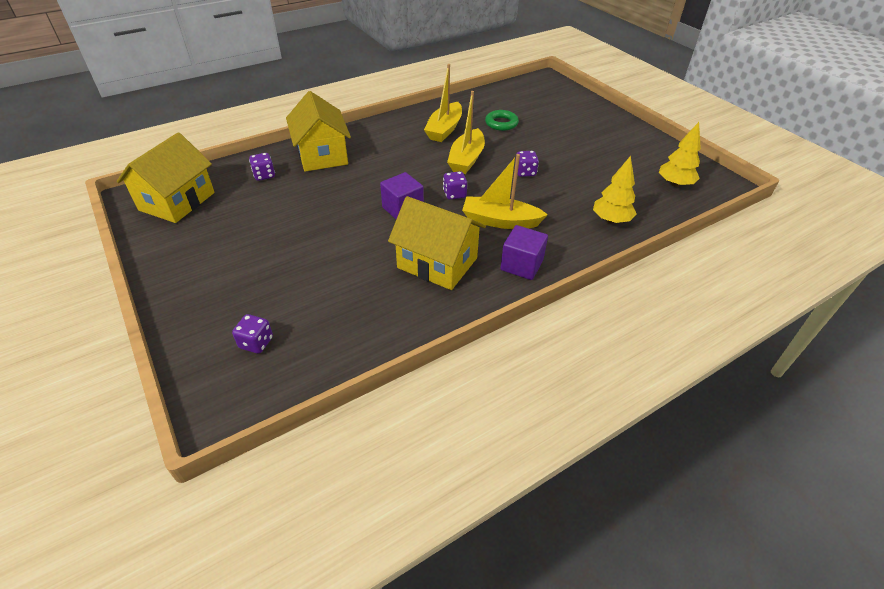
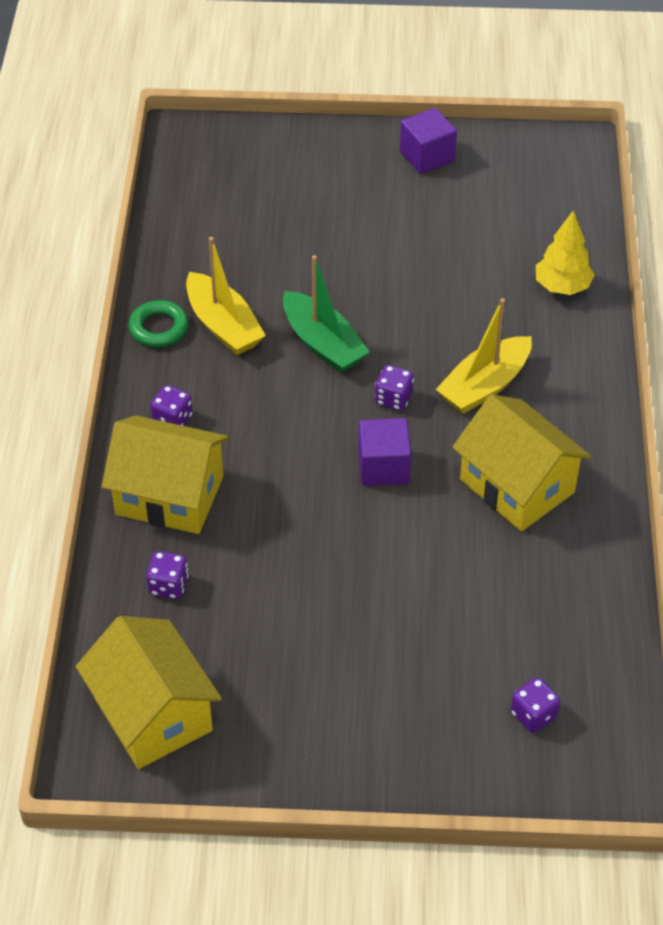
camera: 55 degrees left, 5 degrees up
yellow house [388,196,486,290] -> yellow house turned 75 degrees clockwise [452,394,591,532]
yellow boat [447,91,485,174] -> green boat [283,255,370,373]
green ring [485,110,519,131] -> green ring moved to [129,300,189,347]
purple cube [500,225,548,280] -> purple cube moved to [400,108,457,174]
purple dice [515,151,539,177] -> purple dice moved to [150,385,193,426]
yellow tree [659,122,701,187] -> none

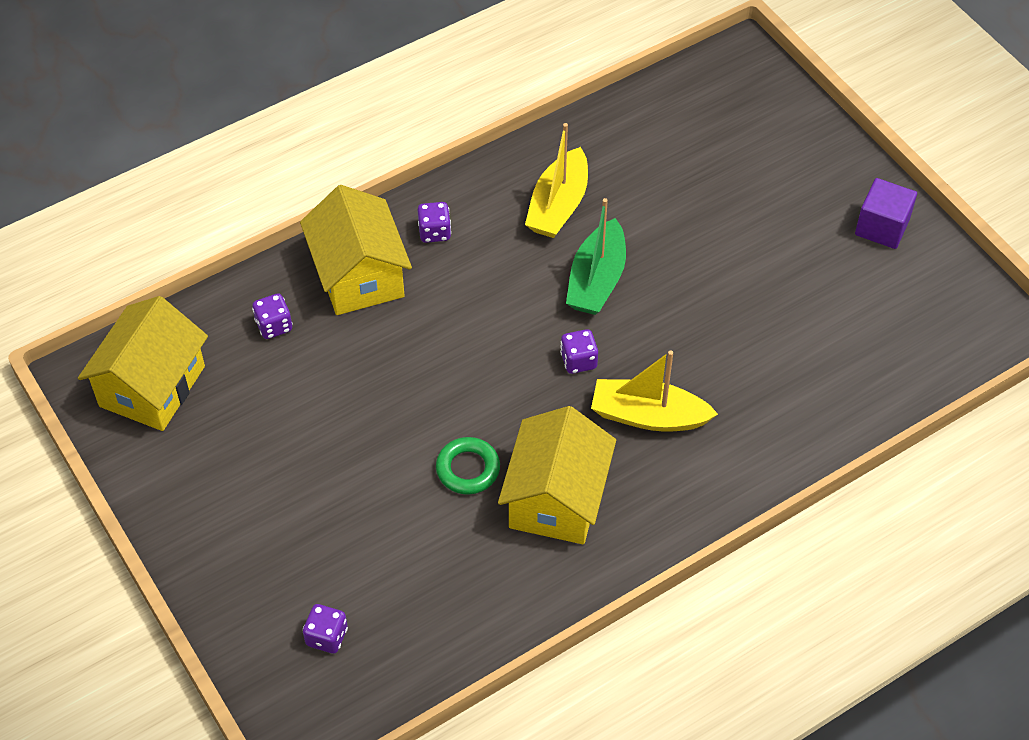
camera: 55 degrees right, 5 degrees up
green ring [129,300,189,347] -> green ring moved to [436,437,500,494]
purple cube [358,418,411,486] -> none
yellow tree [536,210,595,295] -> none

